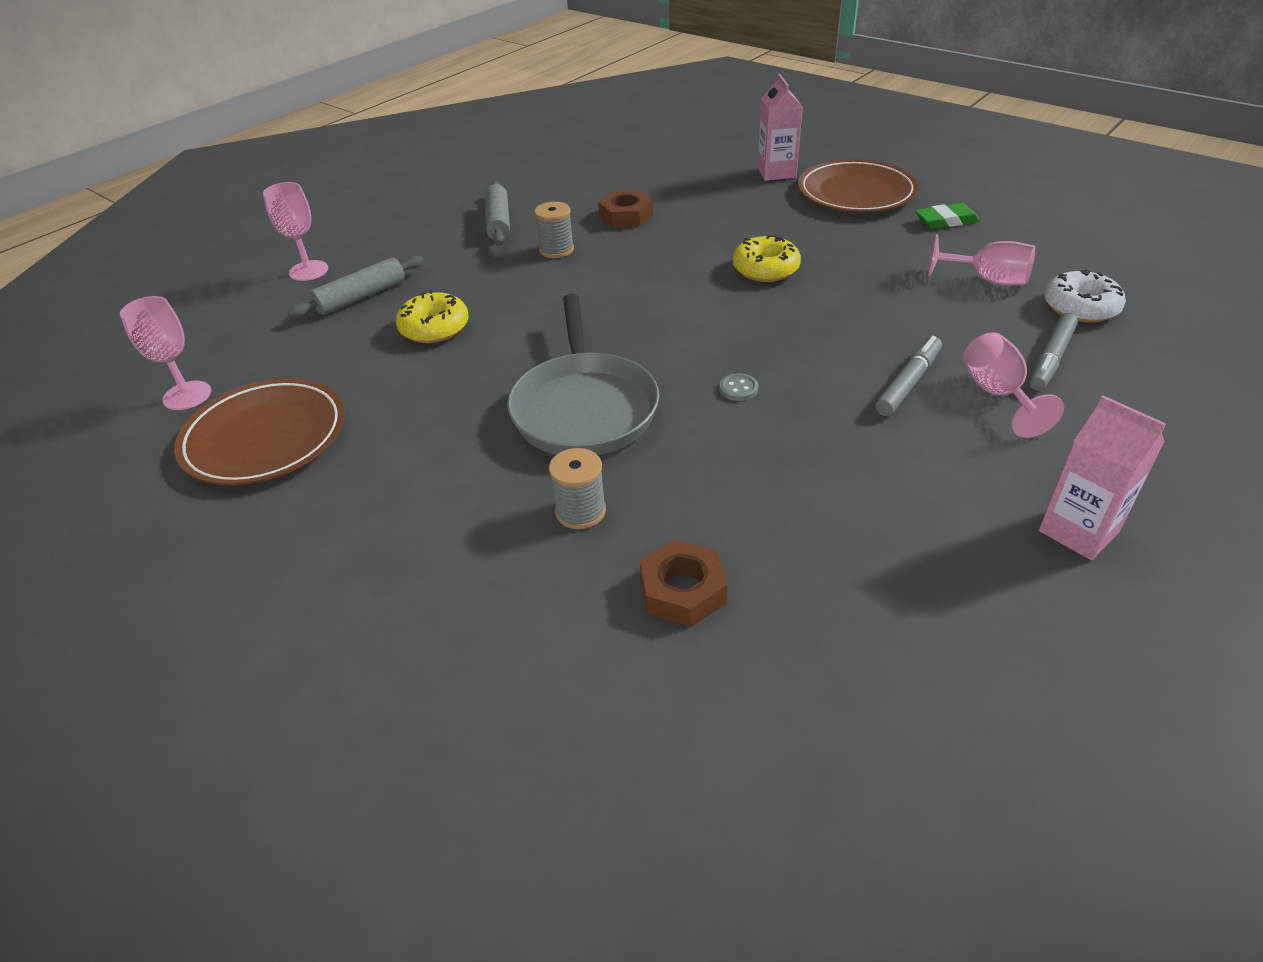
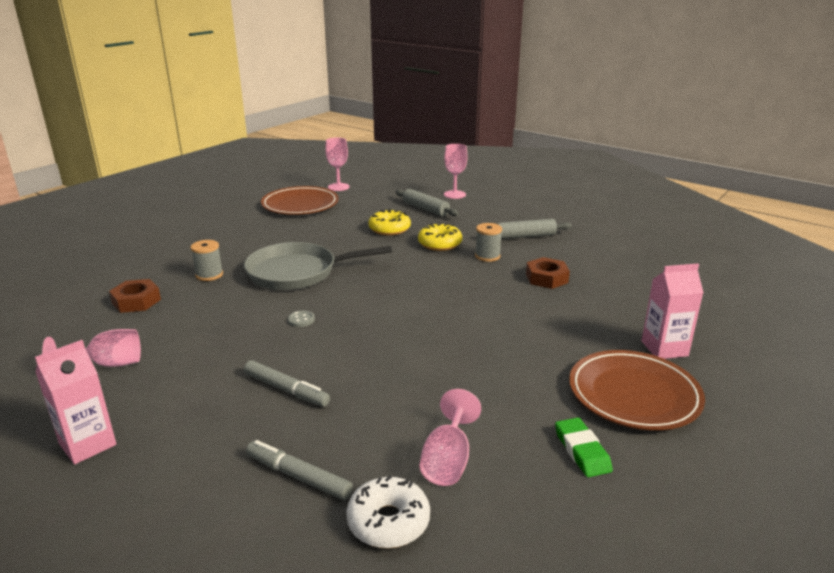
camera: 85 degrees right, 15 degrees down
yellow donut [733,235,801,282] -> yellow donut moved to [418,224,462,251]
pink goblet [963,332,1064,438] -> pink goblet moved to [42,329,141,367]

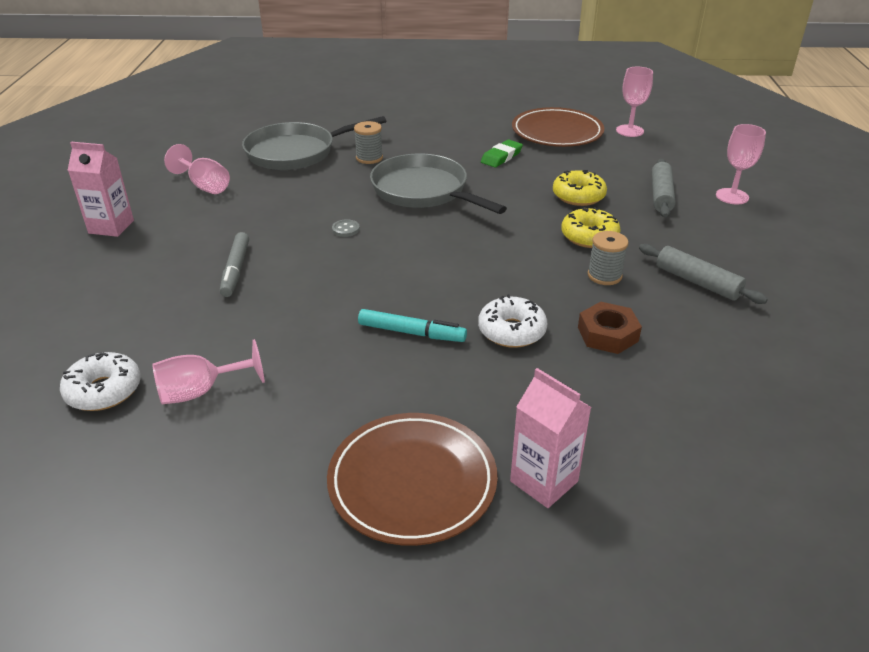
camera: 55 degrees right, 10 degrees up
brown nut [109,279,161,313] -> grey pan [242,116,386,170]
grey marker [246,440,353,500] -> none
green eraser [555,417,613,477] -> green eraser moved to [481,139,523,168]
none -> turquoise marker [358,309,467,342]
none -> white donut [478,294,547,348]

